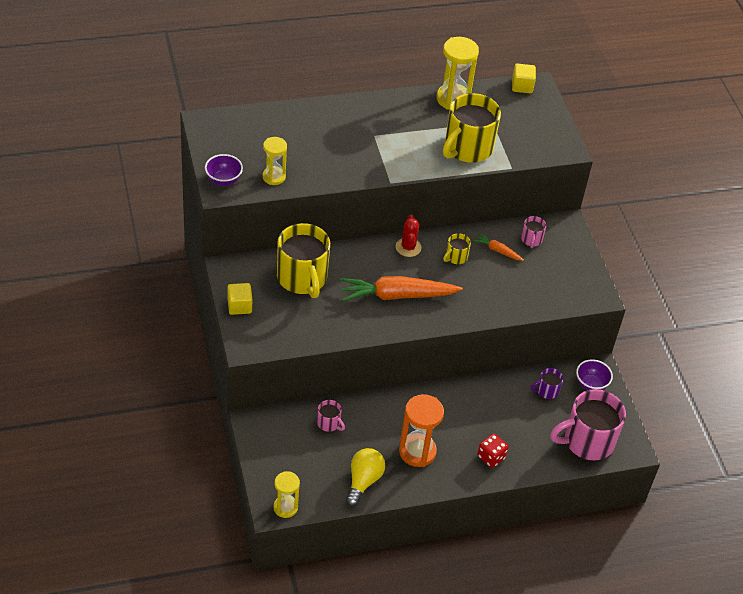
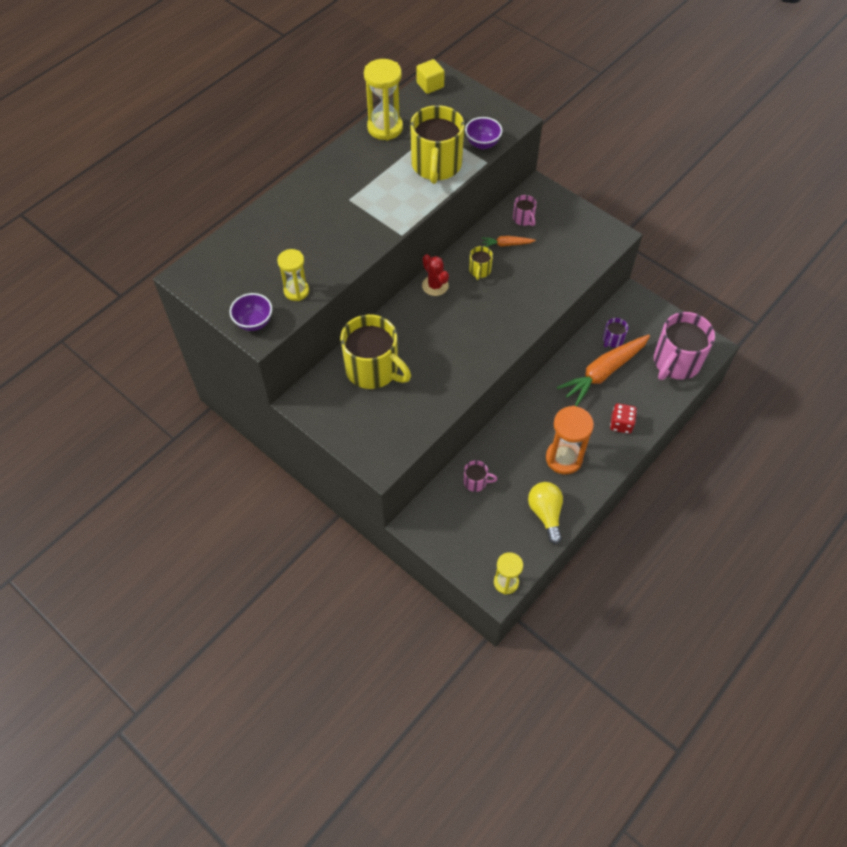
camera: 30 degrees left, 10 degrees up
yellow cube [227,283,252,315] -> none
orange carrot [340,276,462,301] -> orange carrot moved to [557,335,650,406]
purple bowl [576,359,613,390] -> purple bowl moved to [465,117,503,149]

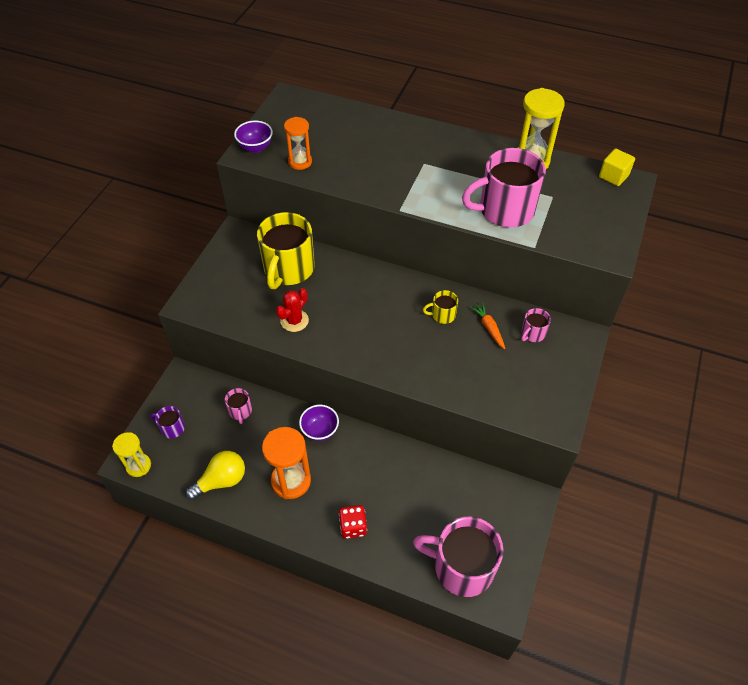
camera: 70 degrees right, 5 degrees down
yellow hourglass [277,249,309,301] -> orange hourglass [284,117,312,170]
yellow mug [410,105,465,184] -> pink mug [462,148,546,228]
red cactus [422,254,449,296] -> red cactus moved to [276,288,309,332]
purple bowl [465,117,503,149] -> purple bowl moved to [299,405,339,441]
orange carrot [557,335,650,406] -> none
purple mug [603,318,628,348] -> purple mug moved to [150,406,185,438]

